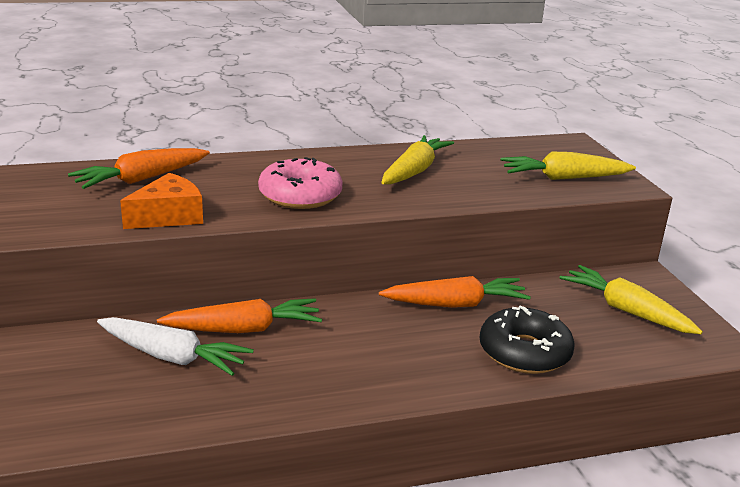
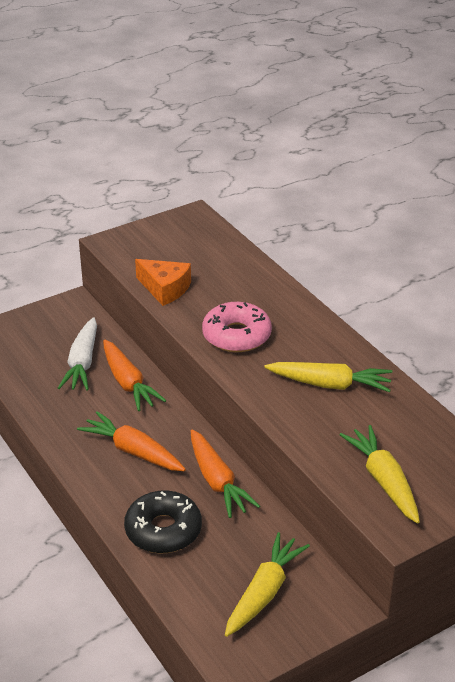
camera: 75 degrees right, 10 degrees up
orange carrot [68,148,210,189] -> orange carrot moved to [77,411,186,471]

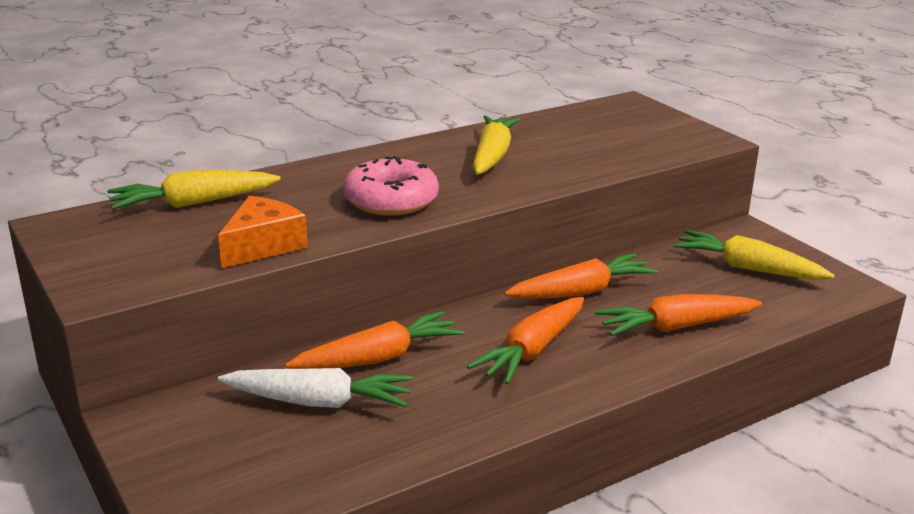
camera: 90 degrees left, 10 degrees down
black donut [124,491,202,553] -> orange carrot [595,294,762,336]
yellow carrot [339,425,420,524] -> yellow carrot moved to [107,170,281,210]

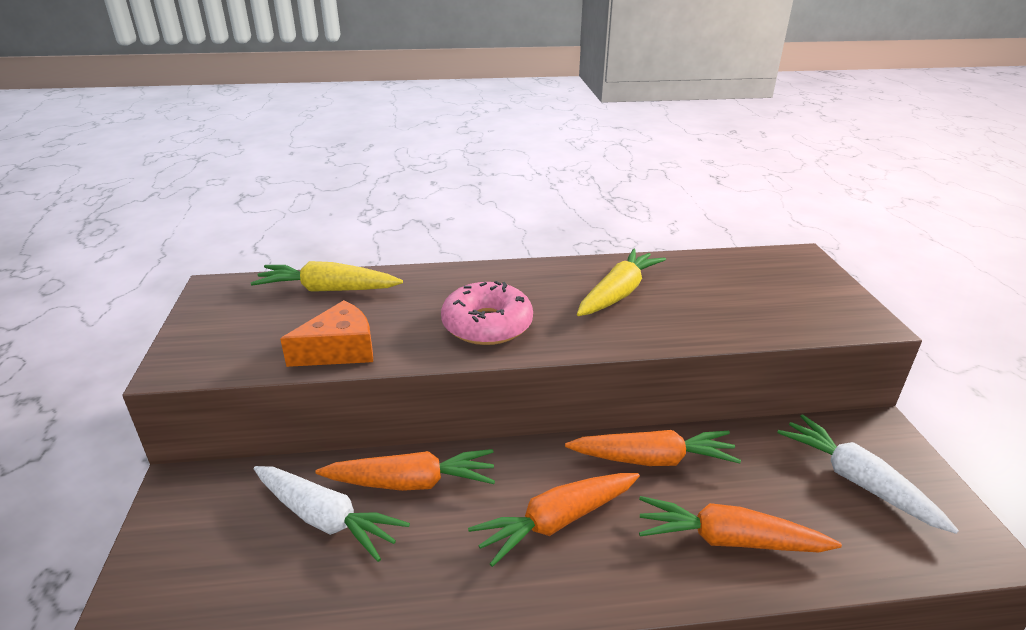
camera: 25 degrees right, 5 degrees up
yellow carrot [673,230,834,280] -> white carrot [777,414,959,534]

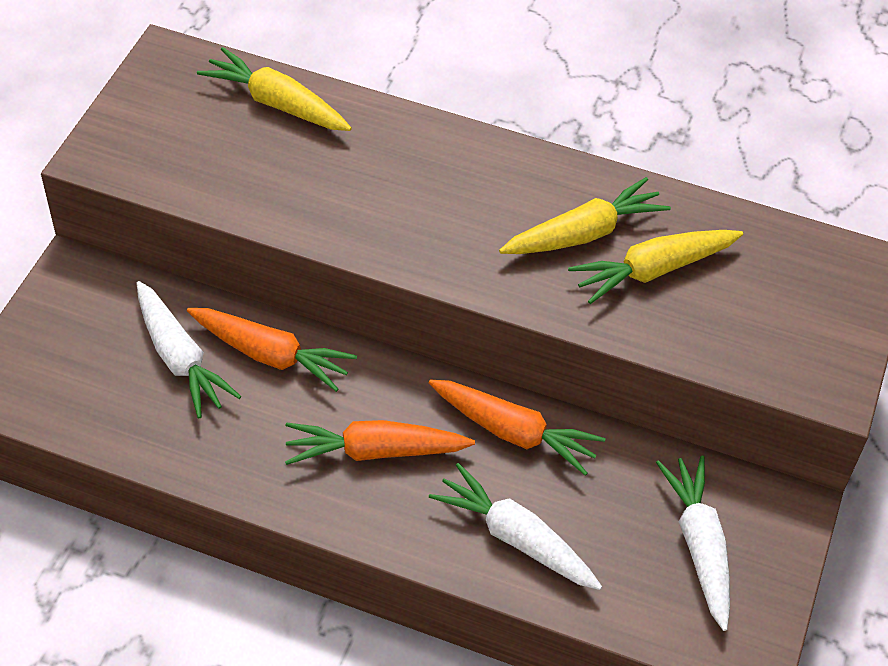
camera: 25 degrees right, 20 degrees up
orange cheese [280,300,373,367] -> none
pink donut [441,281,533,345] -> none
orange carrot [639,496,842,552] -> white carrot [429,463,602,590]
none -> yellow carrot [568,230,743,304]

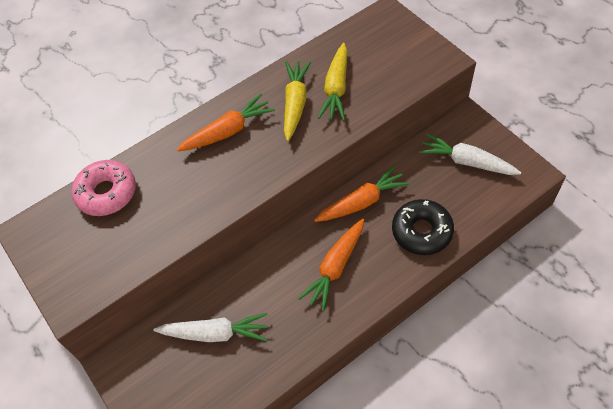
camera: 50 degrees left, 5 degrees up
orange carrot [187,308,357,392] -> orange carrot moved to [177,94,275,151]
yellow carrot [197,47,352,131] -> pink donut [71,160,136,216]
white carrot [429,463,602,590] -> black donut [392,199,454,255]

